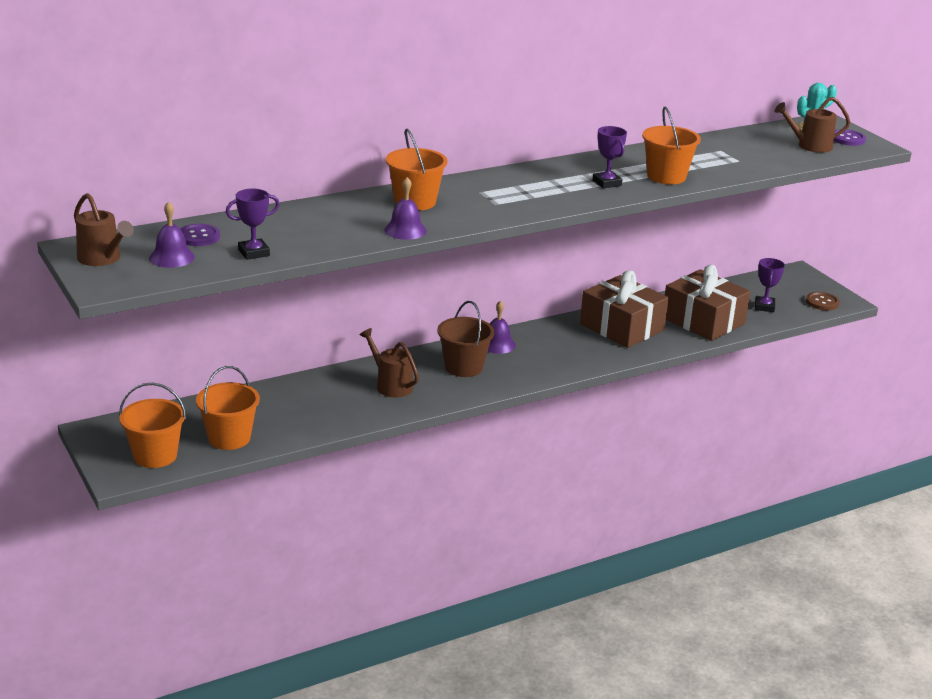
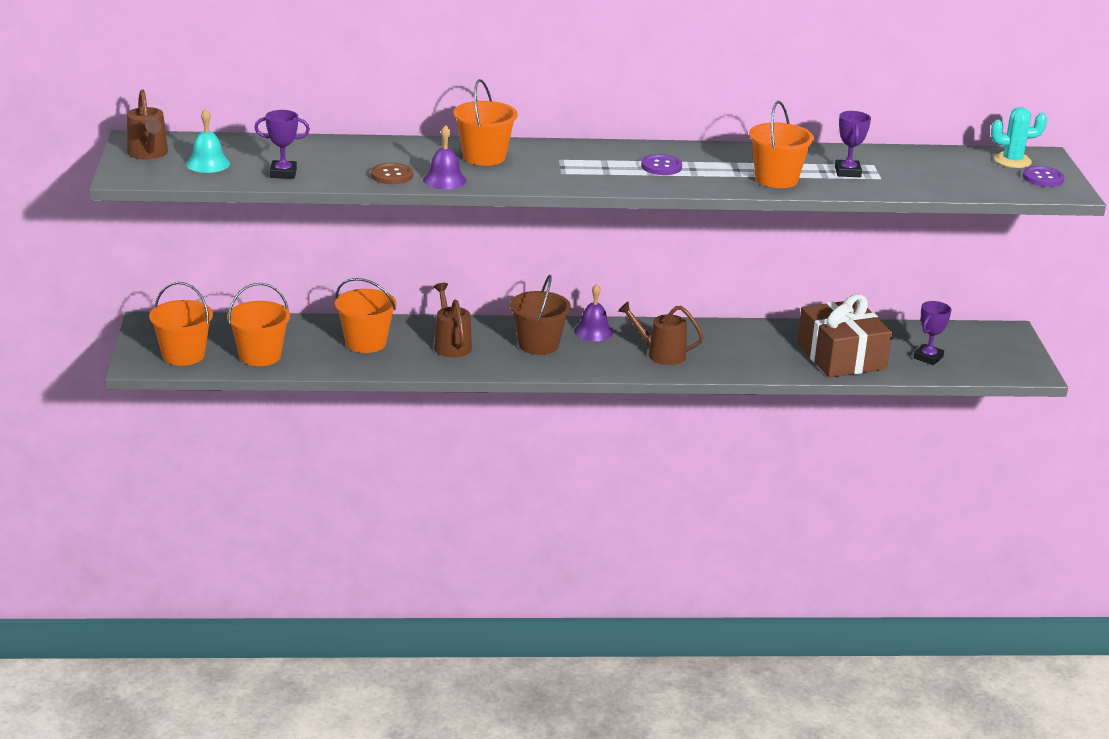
camera: 25 degrees right, 0 degrees up
purple bell [149,201,195,268] -> turquoise bell [186,109,230,173]
purple button [180,224,220,246] -> purple button moved to [641,154,682,175]
brown gift [580,270,669,348] -> none
purple trophy [593,126,627,188] -> purple trophy moved to [835,111,871,177]
brown watering can [774,97,850,153] -> brown watering can moved to [618,302,704,365]
brown button [806,292,840,310] -> brown button moved to [371,163,413,184]
none -> orange bucket [335,278,397,353]

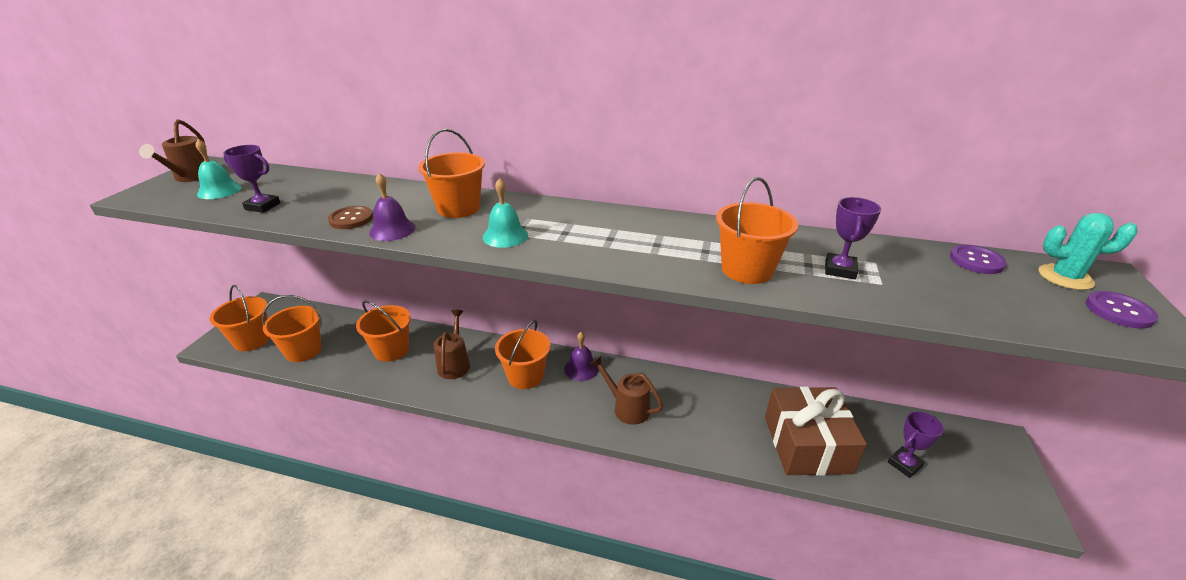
camera: 20 degrees right, 5 degrees up
brown bucket [510,275,571,355] -> orange bucket [495,320,551,389]
purple button [641,154,682,175] -> purple button moved to [950,245,1006,274]
none -> turquoise bell [482,178,528,248]

